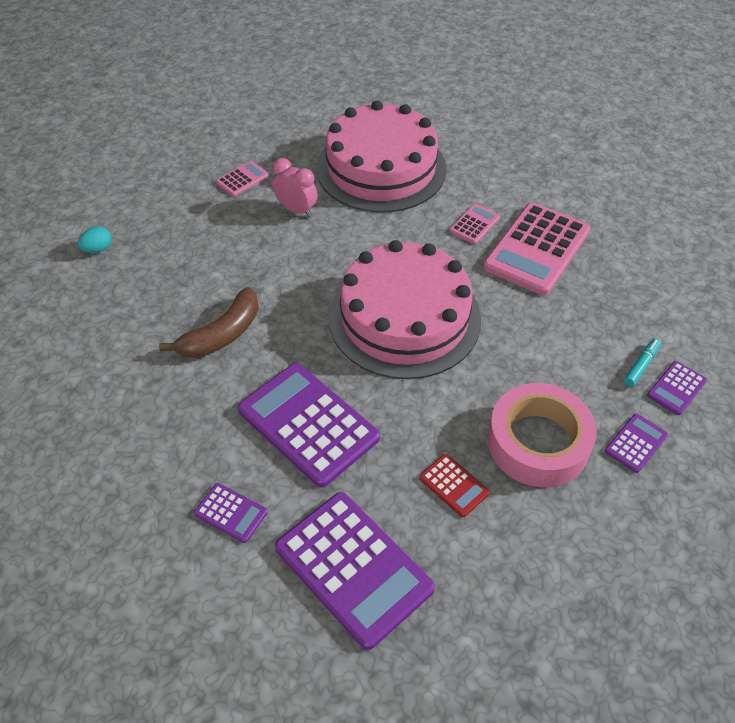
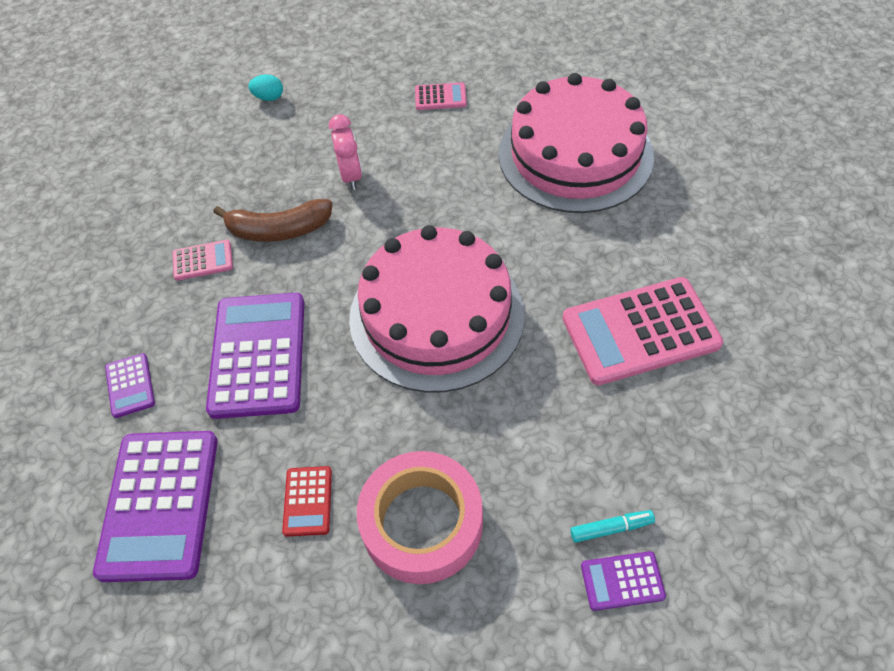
camera: 45 degrees right, 5 degrees up
pink clock [272,158,318,217] -> pink clock moved to [329,114,362,190]
pink calculator [449,204,500,244] -> pink calculator moved to [173,240,233,281]
purple calculator [605,414,668,473] -> none

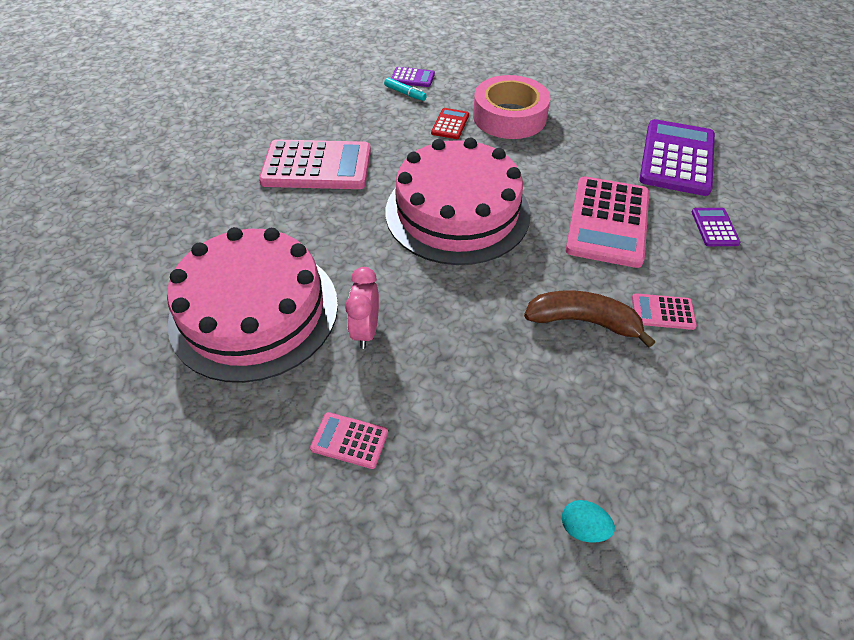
camera: 165 degrees left, 5 degrees down
purple calculator [206,293,304,419] -> pink calculator [566,176,650,268]
red calculator [282,466,332,537] -> red calculator moved to [431,108,469,139]
pink clock [329,114,362,190] -> pink clock moved to [345,267,379,349]
turquoise marker [570,510,655,543] -> turquoise marker turned 150 degrees counterclockwise [384,78,427,101]

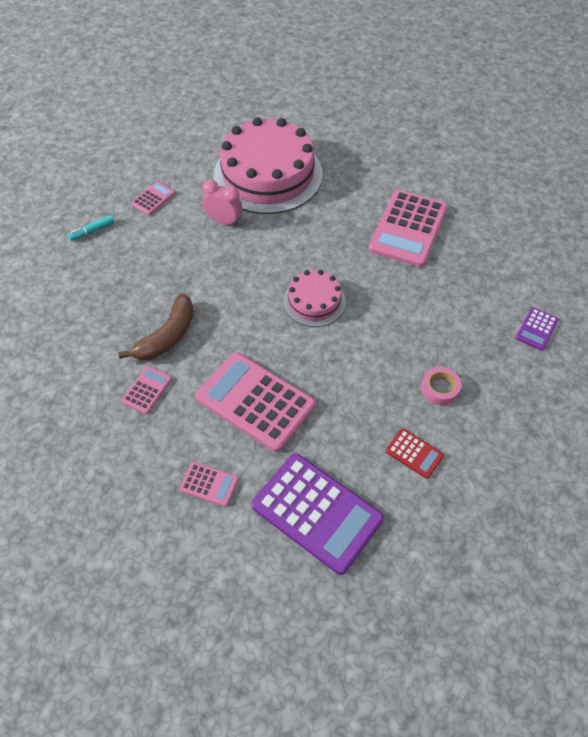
camera: 110 degrees right, 5 degrees up
turquoise marker [384,78,427,101] -> turquoise marker moved to [68,215,114,241]
pink cake [385,137,531,265] -> pink cake [283,270,346,327], size x0.50
red calculator [431,108,469,139] -> red calculator moved to [386,428,444,479]
pink tape [473,75,550,139] -> pink tape [421,367,461,405], size x0.47
turquoise egg [562,500,615,543] -> none
purple calculator [691,208,741,246] -> pink calculator [179,462,239,507]

